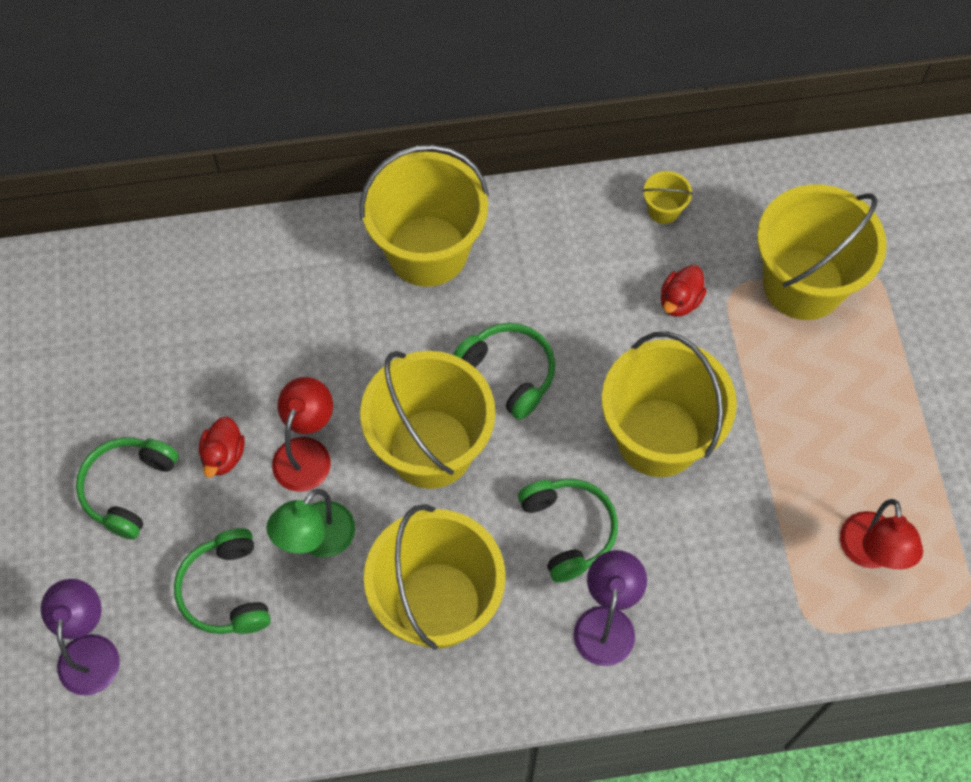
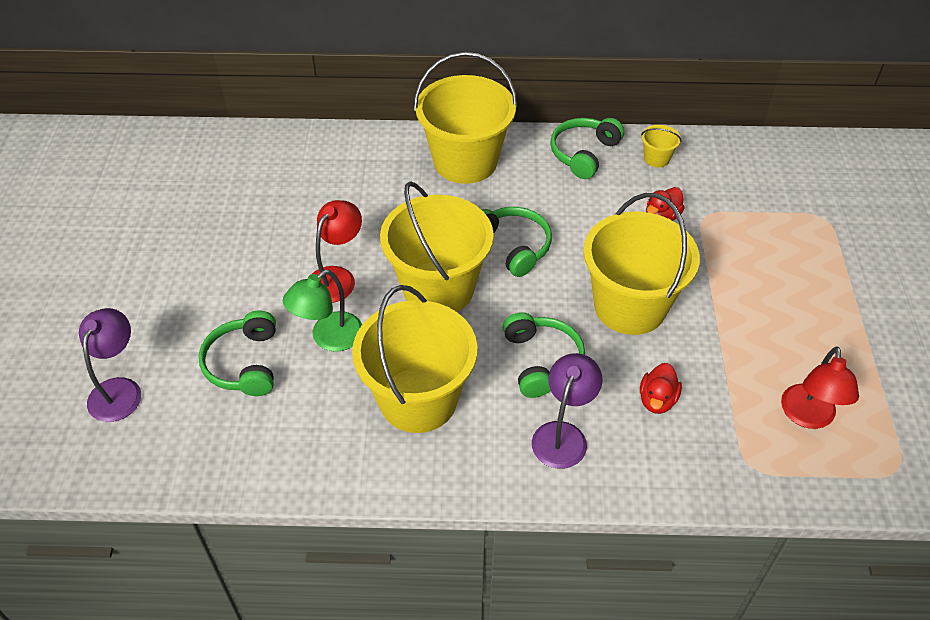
camera: 10 degrees right, 15 degrees down
green headphones [76,437,179,540] -> green headphones moved to [550,118,624,179]
red duck [199,416,245,478] -> red duck moved to [640,363,682,414]
yellow bucket [757,185,887,320] -> none

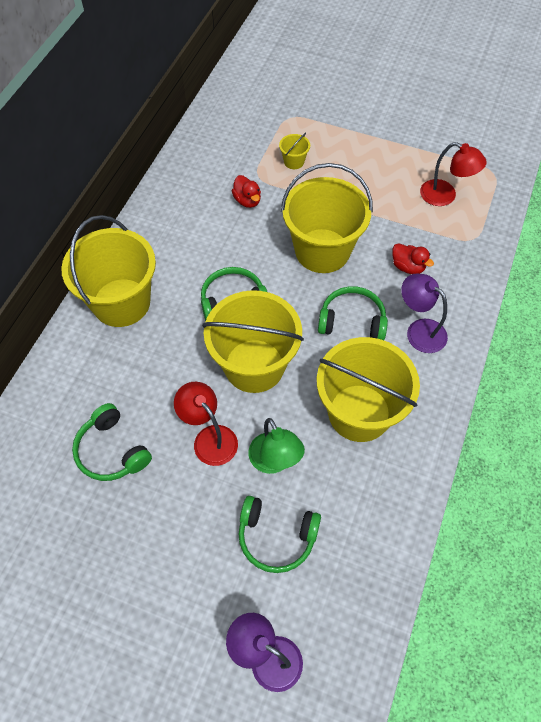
camera: 70 degrees left, 10 degrees up
green headphones [550,118,624,179] -> green headphones moved to [72,403,152,481]
yellow bucket [641,125,681,168] -> yellow bucket moved to [279,132,310,169]

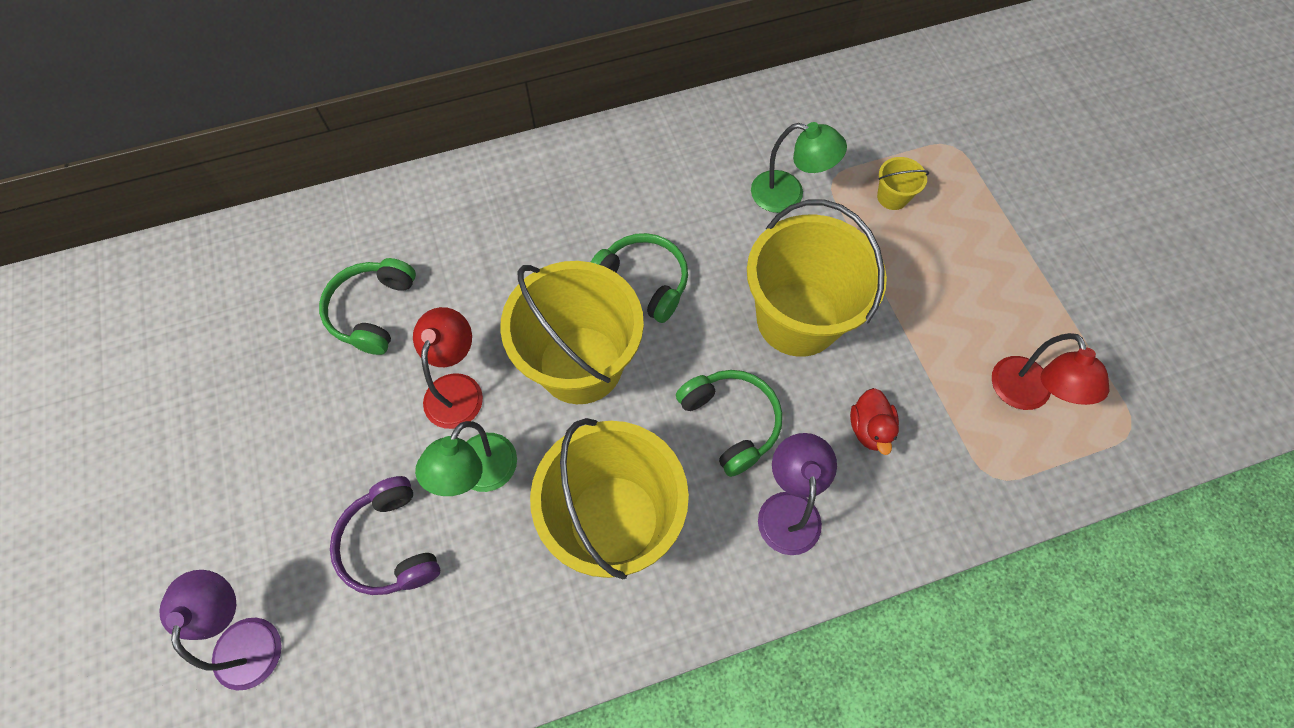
camera: 50 degrees right, 5 degrees up
yellow bucket [61,215,156,327] -> none
red duck [232,175,261,208] -> green lamp [751,122,847,213]
green headphones [239,496,321,573] -> purple headphones [330,476,440,595]

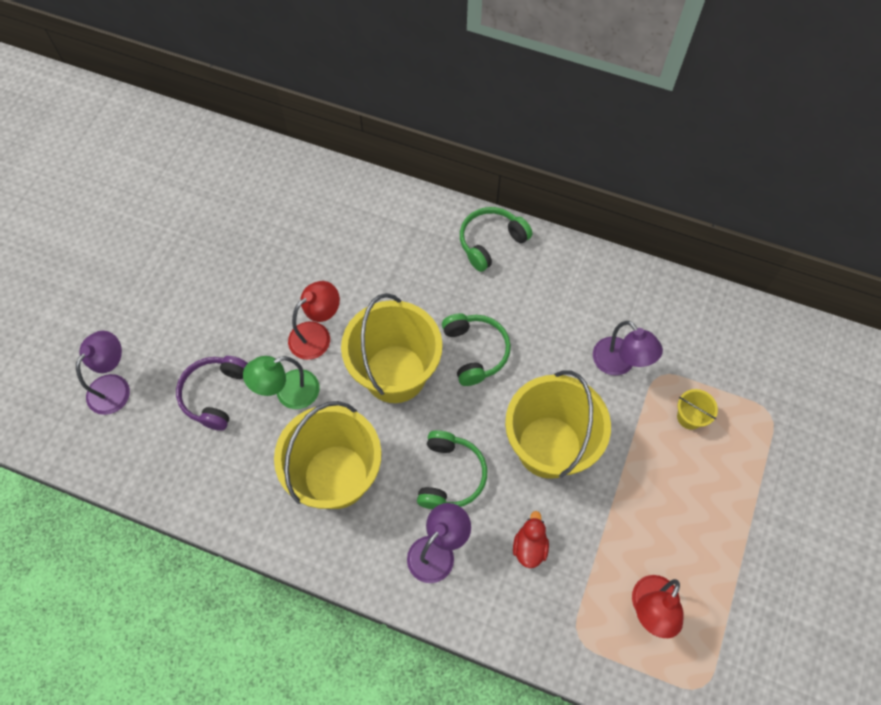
camera: 40 degrees right, 0 degrees up
green headphones [319,258,416,355] -> green headphones moved to [460,207,532,272]
green lamp [751,122,847,213] -> purple lamp [593,321,663,375]
red duck [850,388,899,455] -> red duck turned 150 degrees clockwise [513,511,549,568]

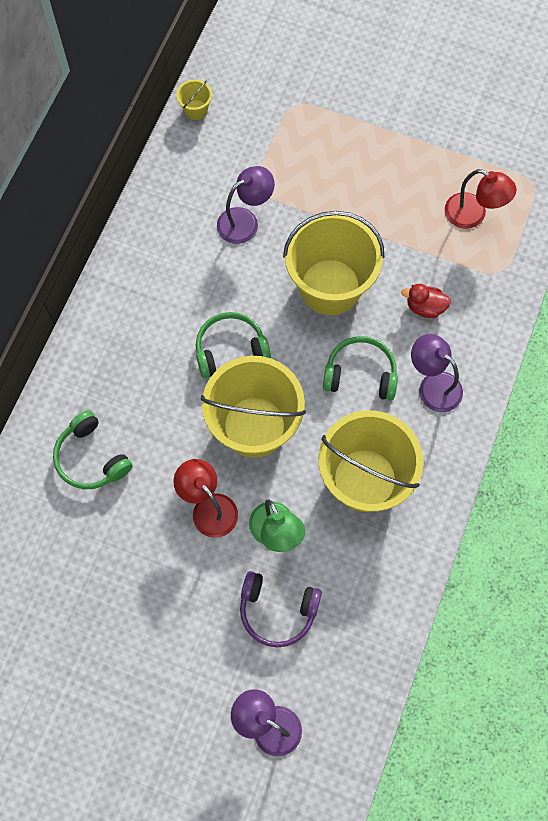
camera: 90 degrees left, 5 degrees up
green headphones [460,207,532,272] -> green headphones moved to [53,410,133,489]
yellow bucket [677,389,718,430] -> yellow bucket moved to [176,80,212,120]

